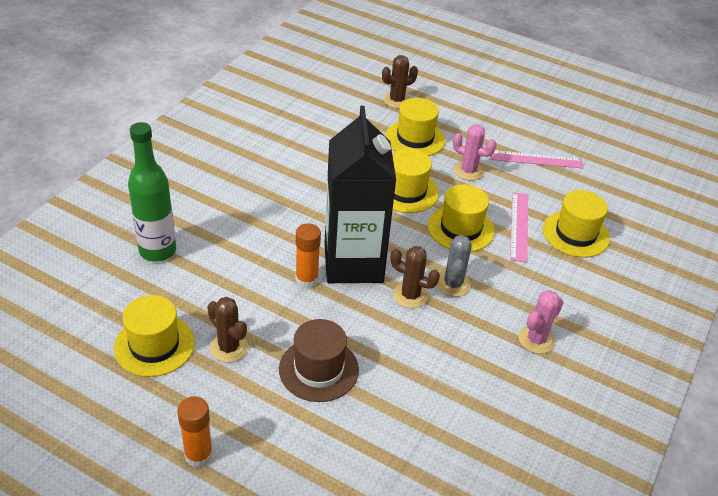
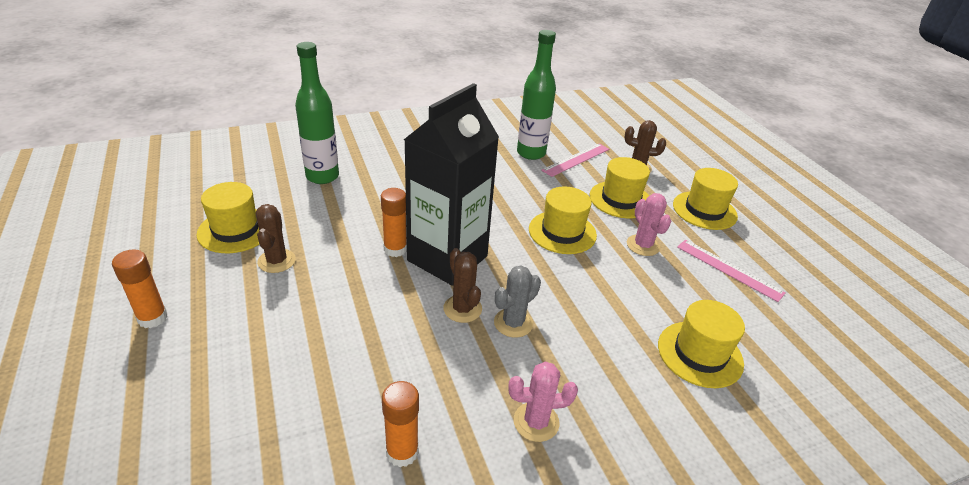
camera: 40 degrees right, 5 degrees down
brown hat [279,319,359,402] -> none
yellow hat [428,184,495,252] -> yellow hat moved to [673,168,738,230]
pink ruler [510,192,528,263] -> pink ruler moved to [541,144,609,177]
none -> orange glue stick [382,381,419,467]
none -> green bottle [517,30,556,160]

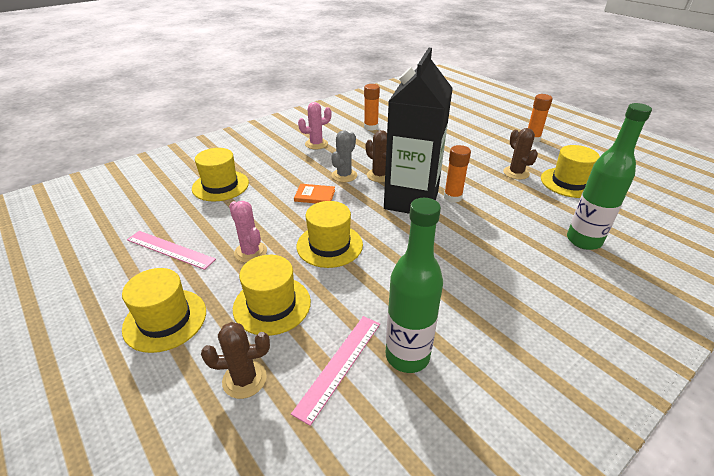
camera: 165 degrees right, 0 degrees up
none -> orange book [294,184,335,203]

